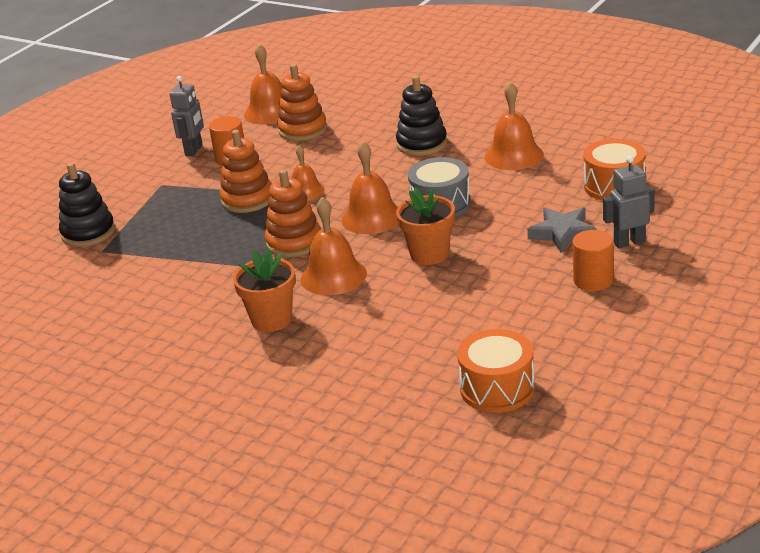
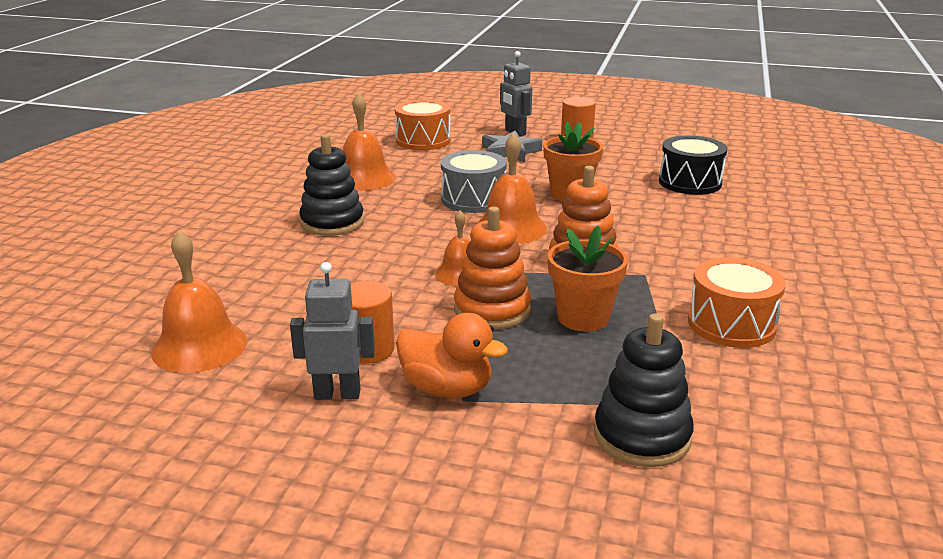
camera: 110 degrees left, 5 degrees down
orange flower pot [233,249,296,332] -> orange flower pot moved to [548,226,628,332]
orange stacking toy [277,64,327,141] -> none
orange bell [301,197,367,295] -> none
orange drum [457,329,535,413] -> orange drum moved to [688,257,786,348]
none -> orange duck [396,313,508,398]
none -> black drum [659,136,727,195]

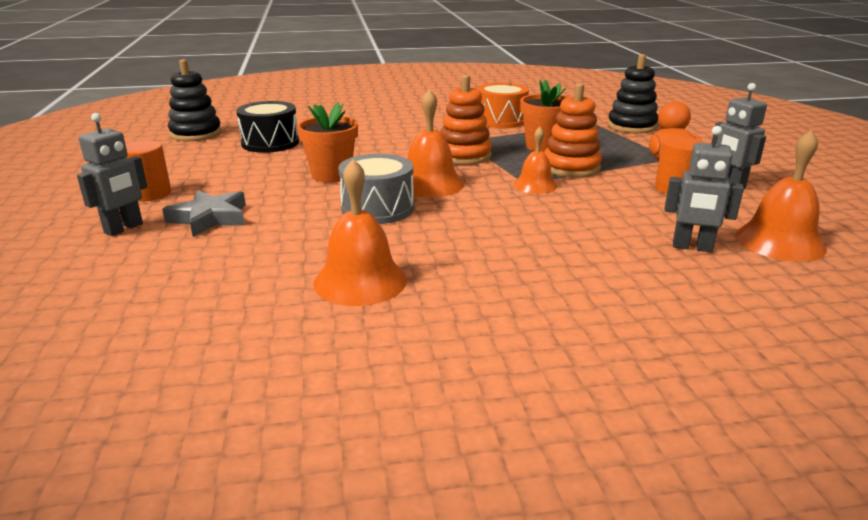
camera: 115 degrees left, 0 degrees up
black stacking toy [299,134,364,236] -> black stacking toy moved to [168,59,222,141]
orange drum [395,100,451,150] -> none
none -> grey robot [665,126,744,252]

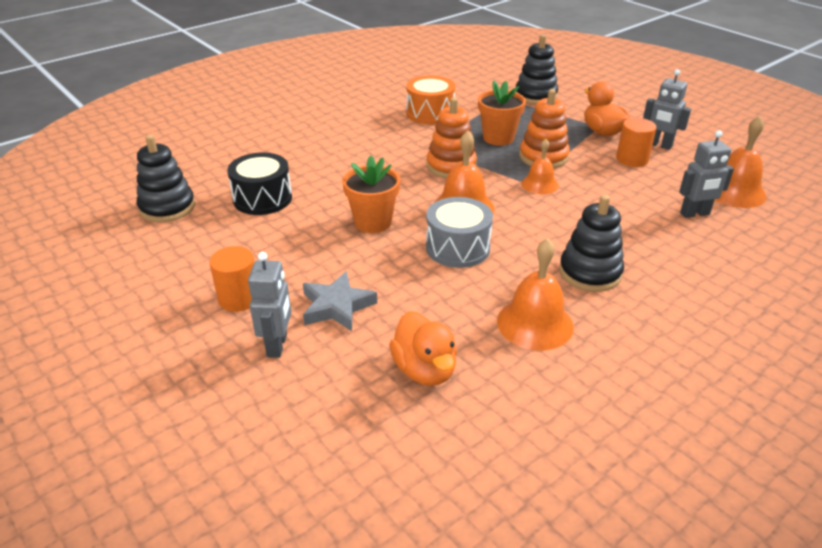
camera: 30 degrees left, 10 degrees up
none -> orange duck [389,311,457,386]
none -> black stacking toy [559,195,624,292]

